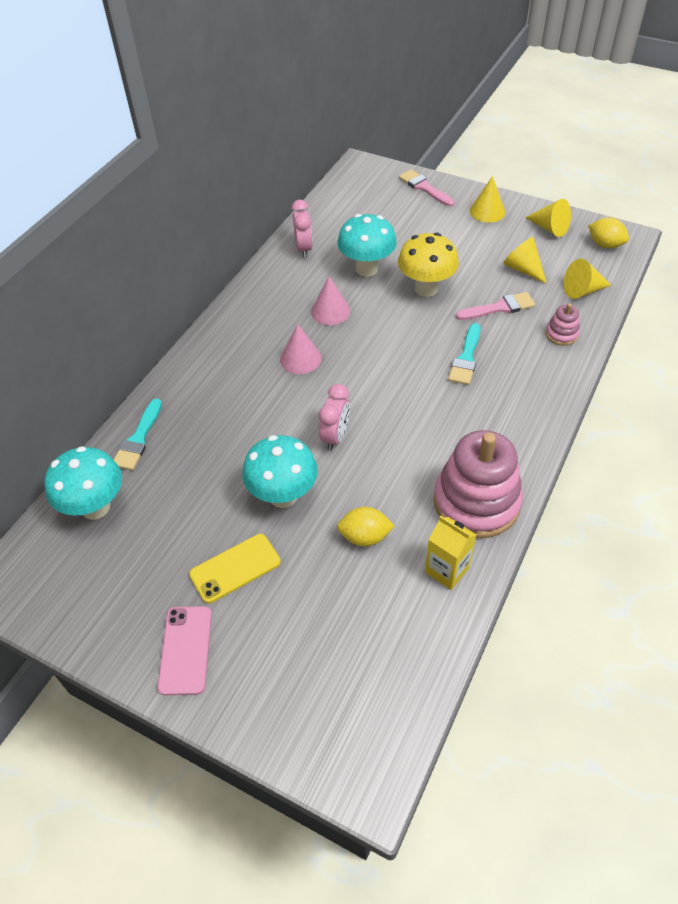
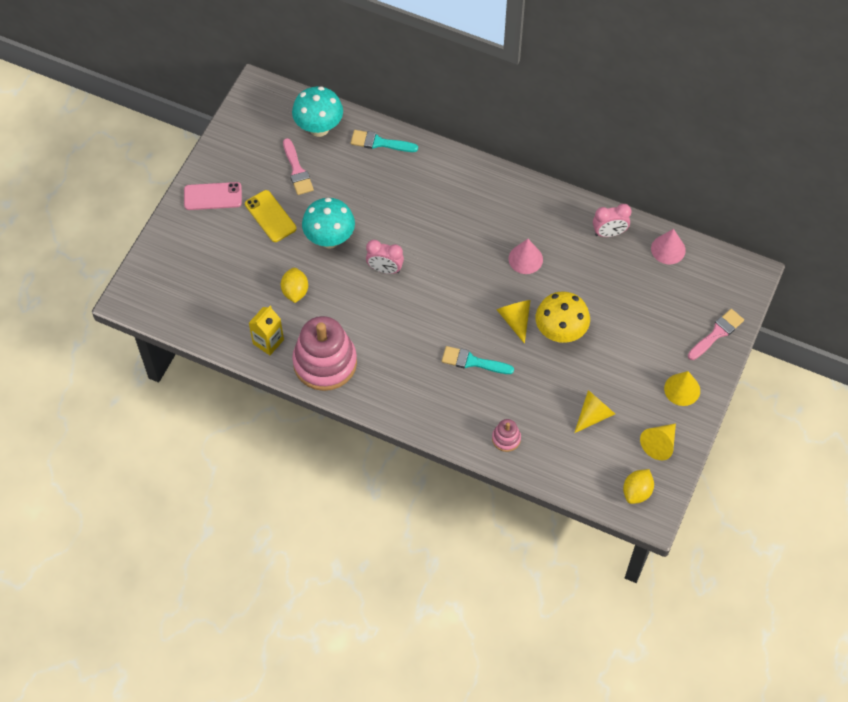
camera: 85 degrees right, 10 degrees up
pink cone [280,324,322,374] -> pink cone moved to [651,229,686,264]
turquoise mushroom [337,214,397,276] -> none
pink brush [456,292,535,320] -> pink brush moved to [283,138,314,195]
yellow cone [564,259,611,299] -> yellow cone moved to [497,300,531,344]

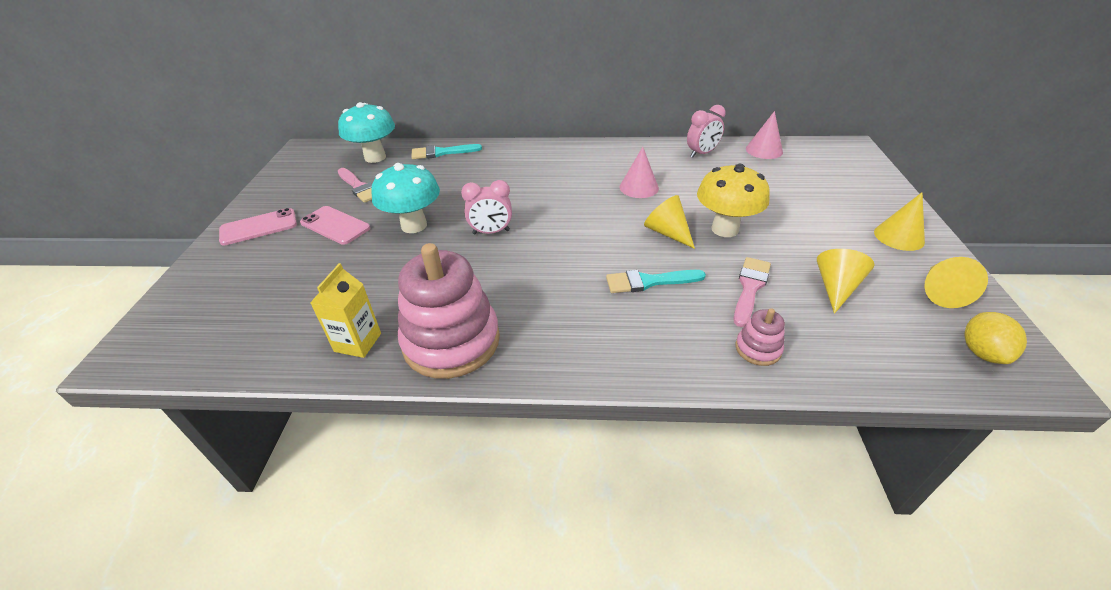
camera: 20 degrees left, 20 degrees down
yellow phone [245,190,297,242] -> pink phone [300,206,370,245]
yellow lemon [281,268,308,303] -> none
pink brush [688,309,744,360] -> pink brush moved to [733,257,771,327]

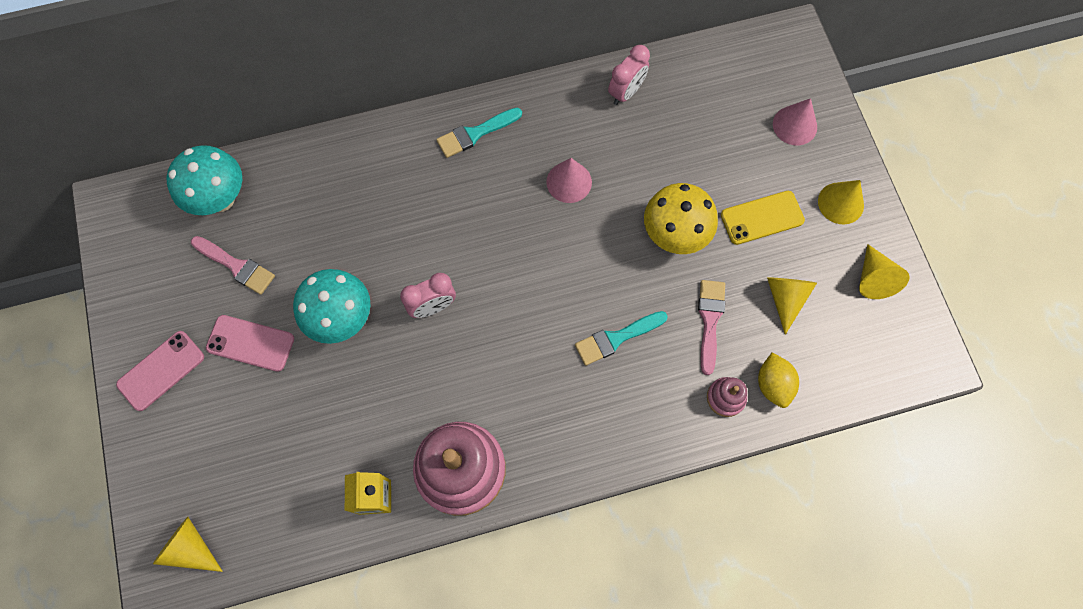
camera: 20 degrees left, 30 degrees up
turquoise brush [411,144,482,159] -> turquoise brush moved to [436,108,522,158]
yellow cone [644,195,695,249] -> yellow cone moved to [153,517,223,572]
pink cone [746,111,783,159] -> pink cone moved to [773,98,817,145]
yellow lemon [965,312,1027,364] -> yellow lemon moved to [758,352,799,408]
none -> yellow phone [721,191,805,245]

